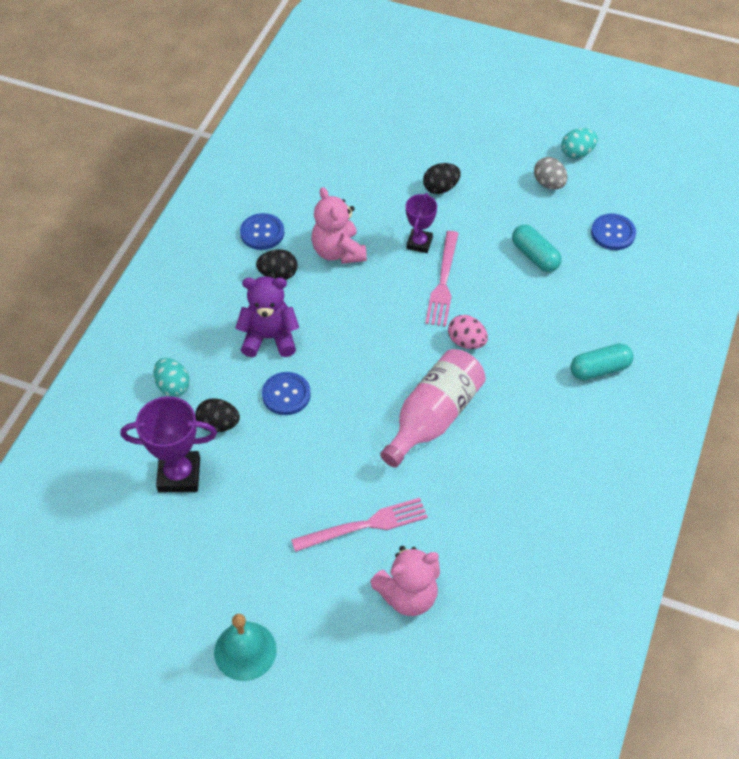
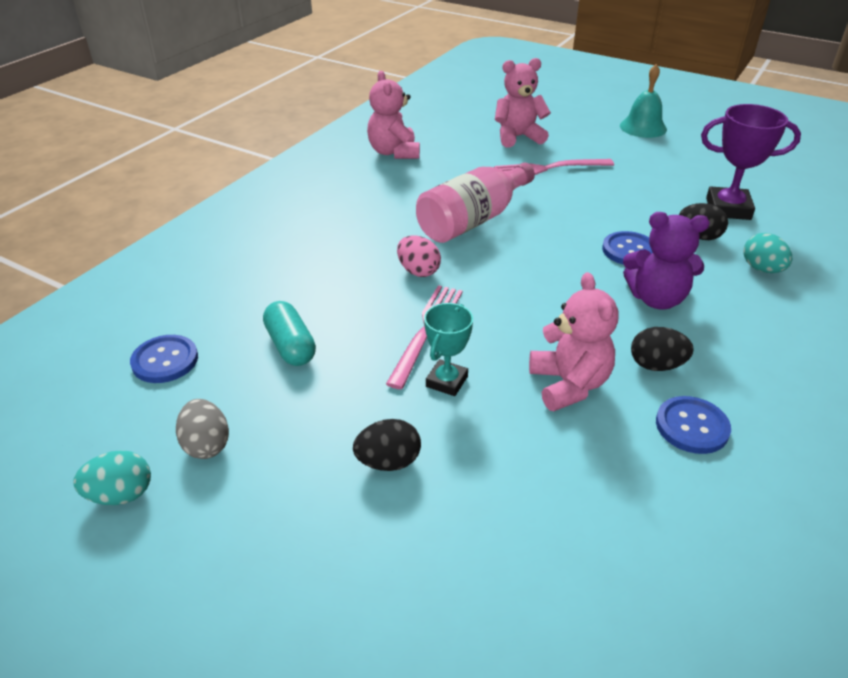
camera: 170 degrees left, 15 degrees down
purple trophy [406,193,437,253] -> turquoise trophy [424,303,473,396]
turquoise capsule [571,343,633,381] -> none
none -> pink teddy bear [367,71,420,159]

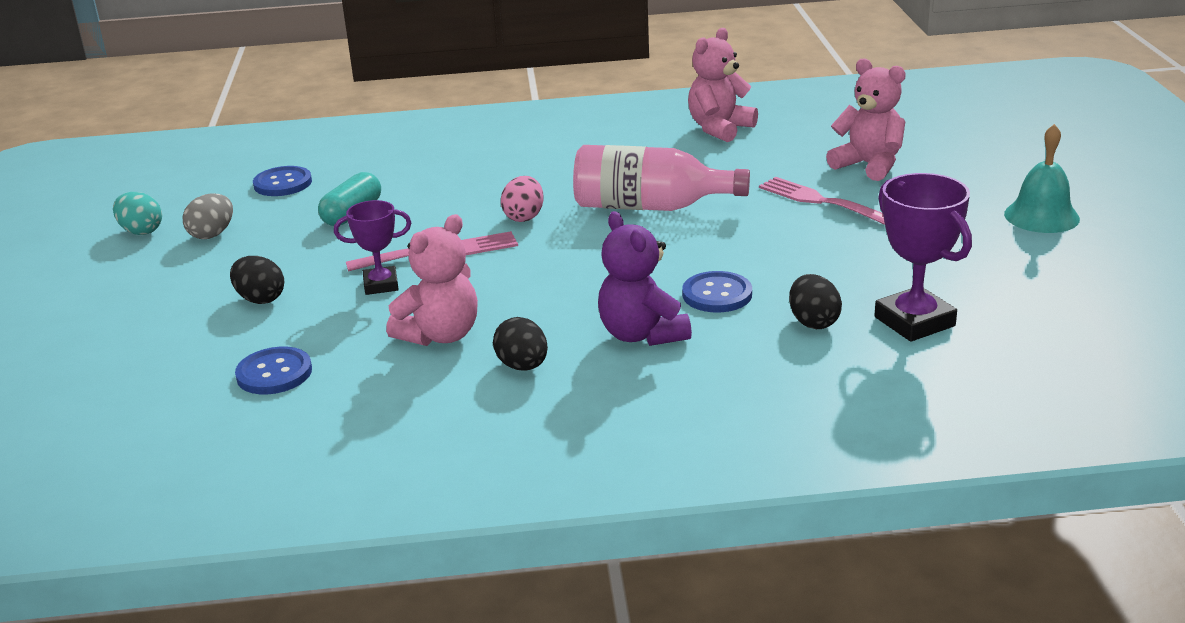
camera: 55 degrees right, 10 degrees down
turquoise trophy [424,303,473,396] -> purple trophy [334,200,411,295]
blue button [656,396,731,454] -> blue button moved to [235,347,312,394]
turquoise egg [744,233,792,273] -> none

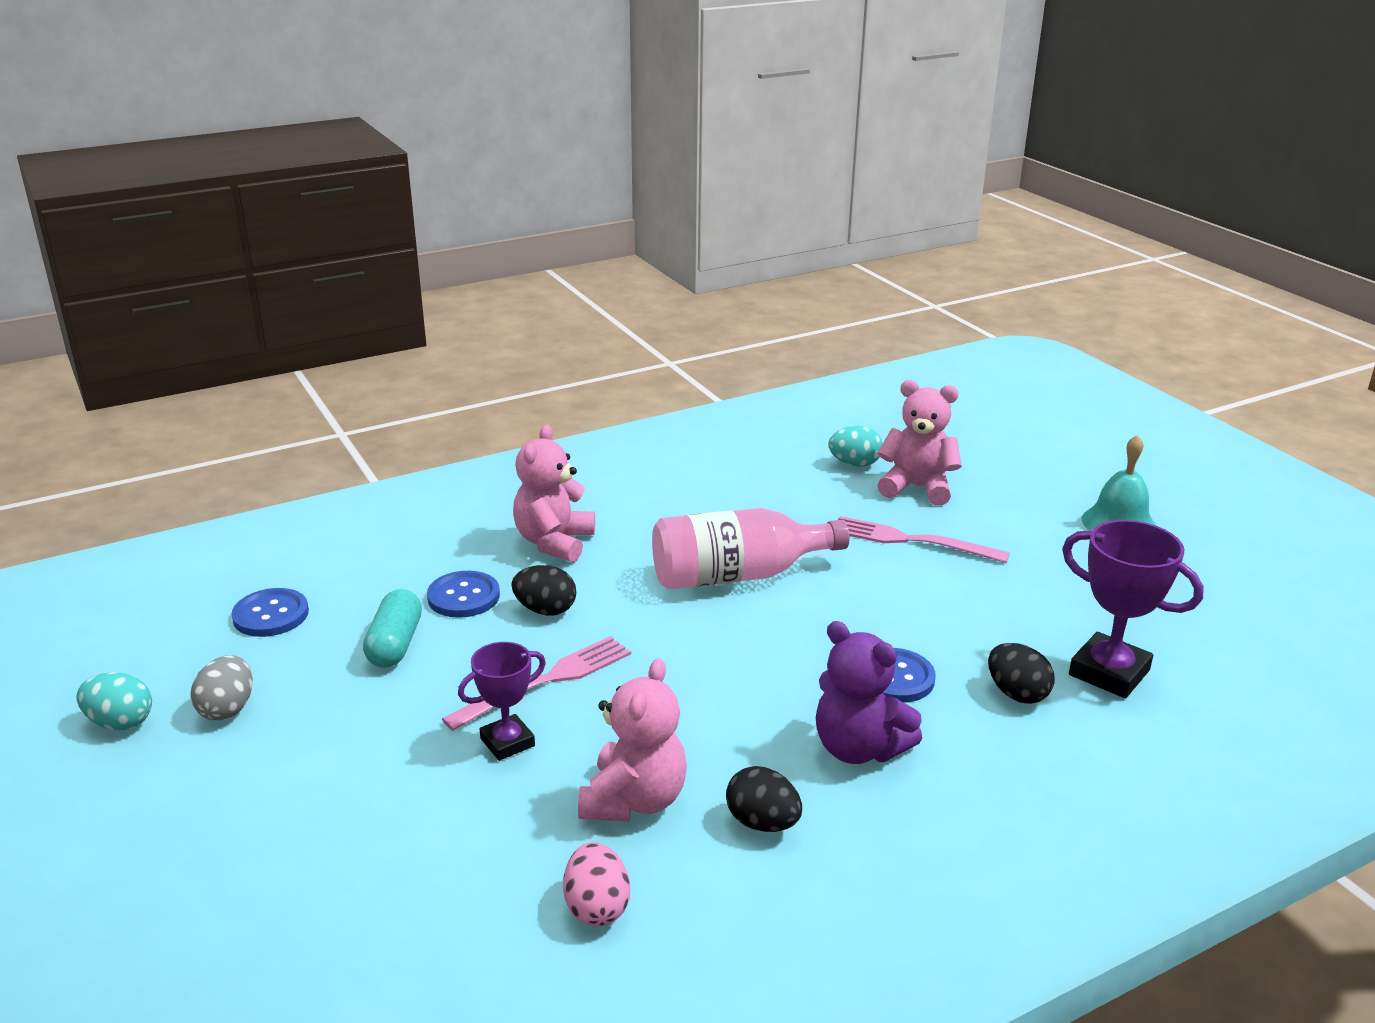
camera: 25 degrees left, 0 degrees up
black egg [230,256,285,304] -> black egg moved to [512,565,576,616]
blue button [235,347,312,394] -> blue button moved to [427,571,500,618]
pink egg [501,176,544,222] -> pink egg moved to [563,842,630,927]
pink teddy bear [688,28,758,142] -> pink teddy bear moved to [513,424,595,563]
none -> turquoise egg [828,426,883,467]

